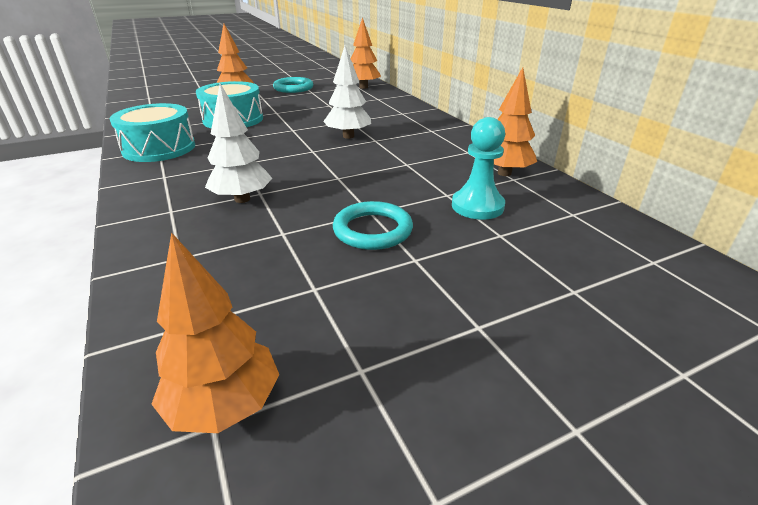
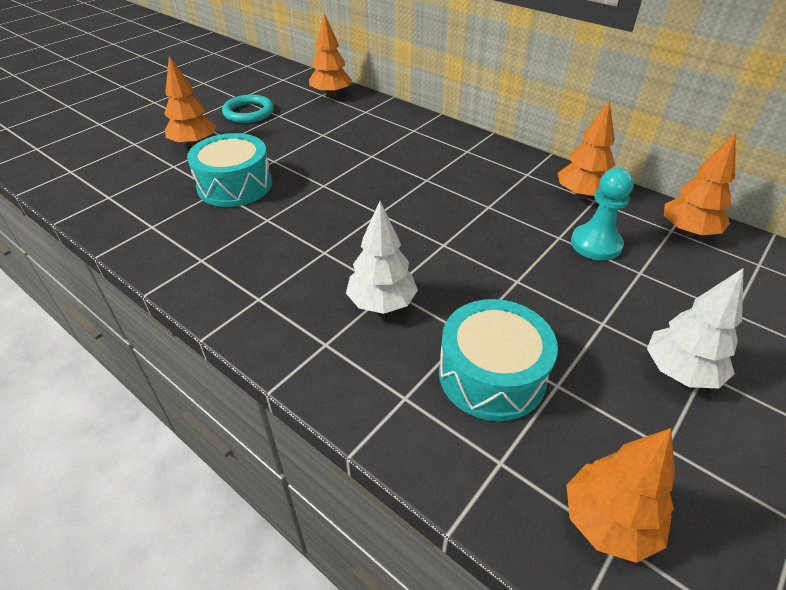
camera: 25 degrees left, 10 degrees up
turquoise drum [110,103,195,162] -> turquoise drum moved to [439,299,558,421]
white tree [323,46,371,139] -> white tree moved to [647,268,744,388]
turquoise ring [333,201,413,250] -> none
none -> orange tree [664,133,736,237]

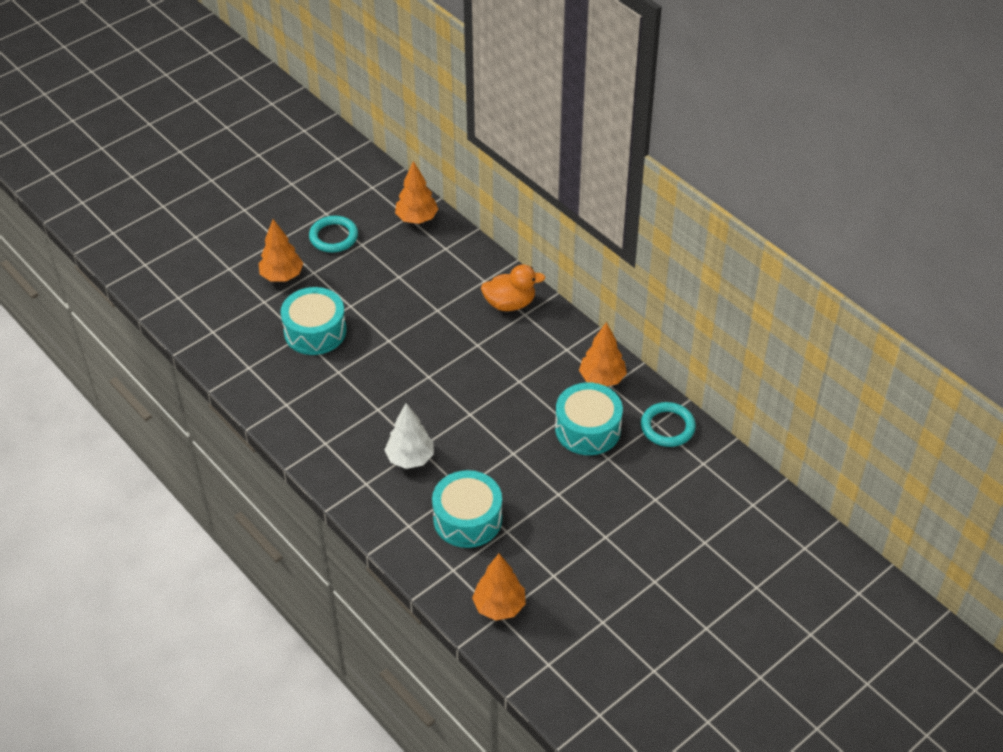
camera: 10 degrees right, 5 degrees up
turquoise pawn [571,168,634,261] -> turquoise drum [555,382,623,455]
white tree [647,268,744,388] -> none
orange tree [664,133,736,237] -> turquoise ring [641,402,696,447]
none -> orange duck [481,265,545,311]

